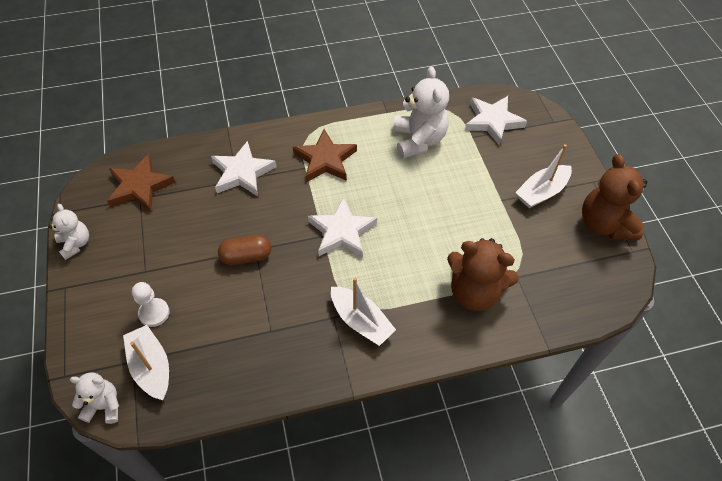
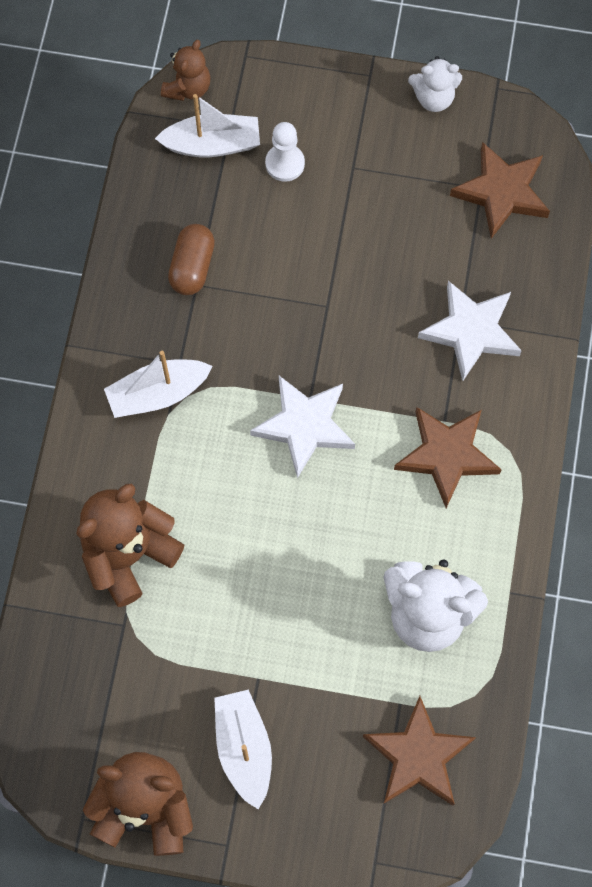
camera: 115 degrees right, 15 degrees up
white teddy bear [70,372,119,424] -> brown teddy bear [161,40,210,101]
brown capsule [218,234,271,265] -> brown capsule moved to [168,224,215,295]
white star [465,96,527,146] -> brown star [363,696,476,806]

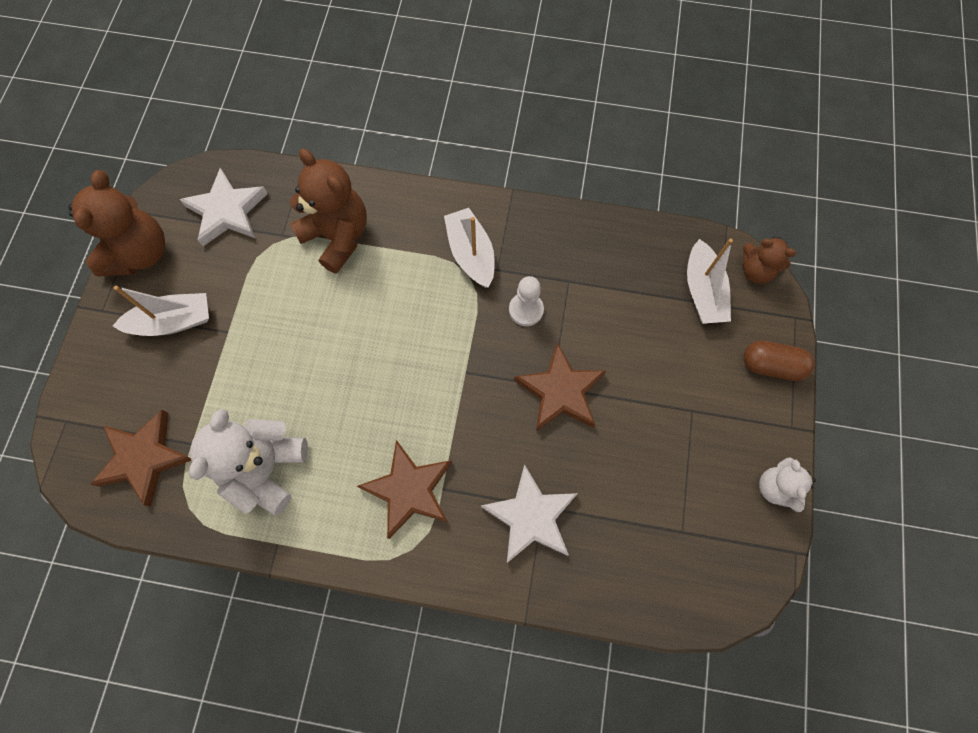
camera: 90 degrees right, 0 degrees up
brown capsule [168,224,215,295] -> brown capsule moved to [743,340,815,381]
white star [250,376,355,478] -> white star moved to [179,168,268,246]
white pawn [265,122,305,182] -> white pawn moved to [509,276,544,326]
brown star [450,142,550,239] -> brown star moved to [514,343,606,431]

